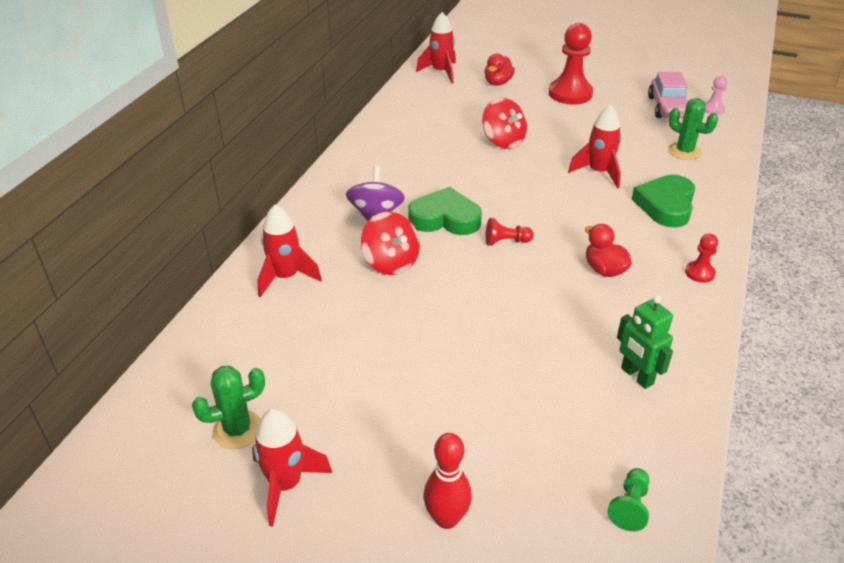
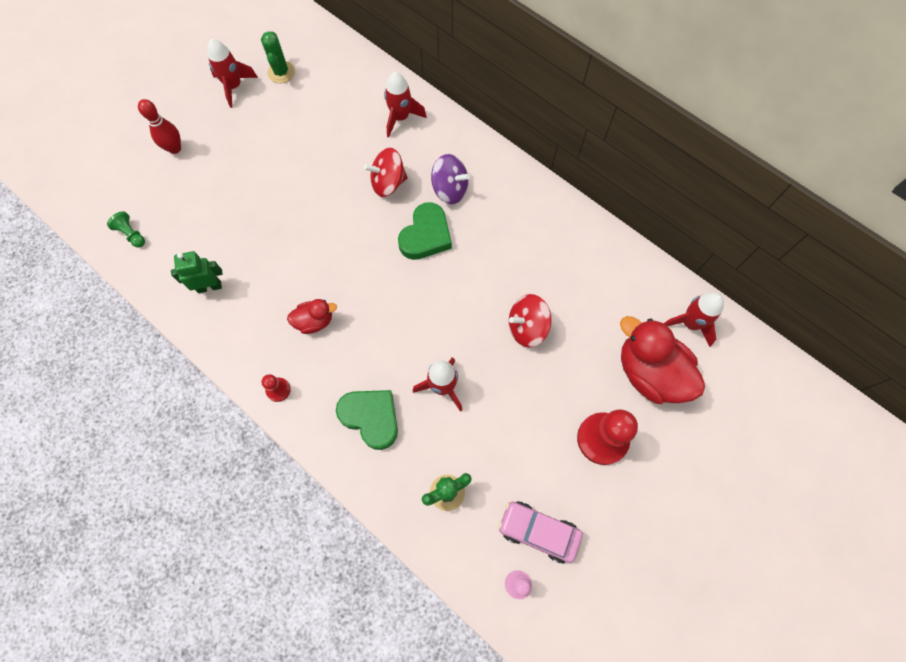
camera: 110 degrees right, 30 degrees up
red duck [484,53,515,86] -> red duck [620,316,705,404], size x1.94
red pawn [485,218,534,246] -> none

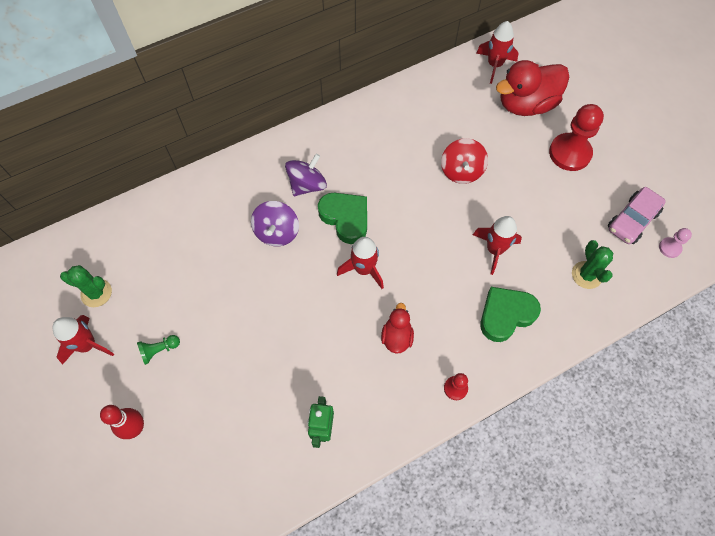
camera: 70 degrees left, 5 degrees down
green pawn [107,211,145,248] -> green pawn moved to [137,335,180,365]
red spinning top [364,148,408,197] -> purple spinning top [251,201,299,246]
red rocket [384,72,427,137] -> red rocket moved to [337,237,384,289]

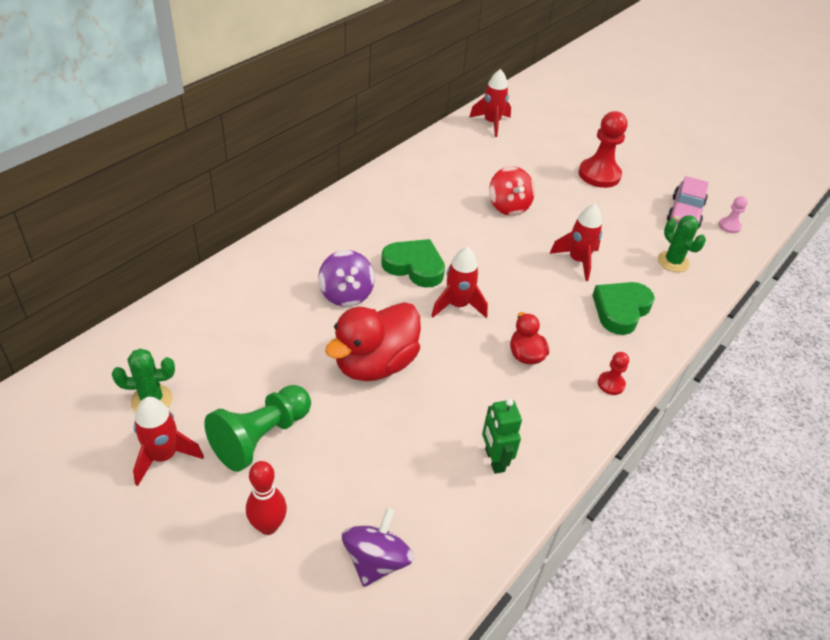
camera: 25 degrees left, 20 degrees down
green pawn [137,335,180,365] -> green pawn [204,385,311,472], size x2.06
purple spinning top [285,154,327,196] -> purple spinning top moved to [342,507,414,587]
red duck [496,60,569,116] -> red duck moved to [325,302,421,381]

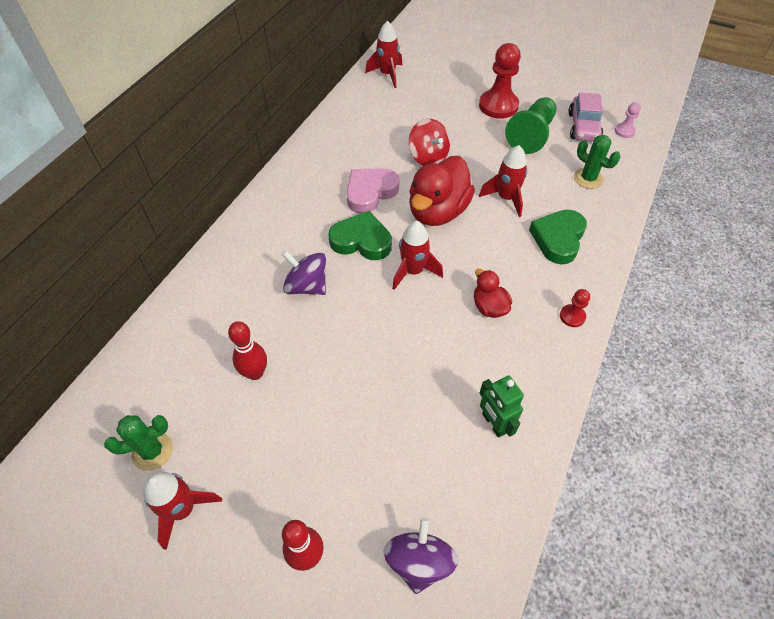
camera: 10 degrees left, 10 degrees up
green pawn [204,385,311,472] -> green pawn moved to [505,97,556,154]
purple spinning top [318,250,375,307] -> purple spinning top turned 150 degrees clockwise [282,250,326,295]
red duck [325,302,421,381] -> red duck moved to [409,156,475,226]
none -> red bowling pin [228,321,267,380]
none -> pink heart [346,168,399,214]

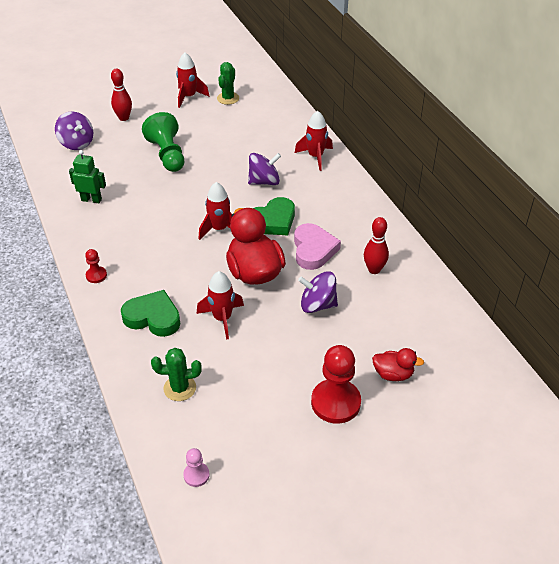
camera: 130 degrees right, 10 degrees down
red bowling pin [228,321,267,380] -> red bowling pin moved to [364,217,389,274]
red rocket [365,21,402,88] -> red rocket moved to [295,111,333,171]
red spinning top [408,119,450,166] -> purple spinning top [298,271,338,313]
red duck [474,269,512,318] -> red duck moved to [372,348,424,381]
green pawn [505,97,556,154] -> green pawn moved to [142,112,184,172]
green heart [529,210,587,265] -> green heart turned 45 degrees counterclockwise [121,290,180,337]
pink car [568,92,603,141] -> none

